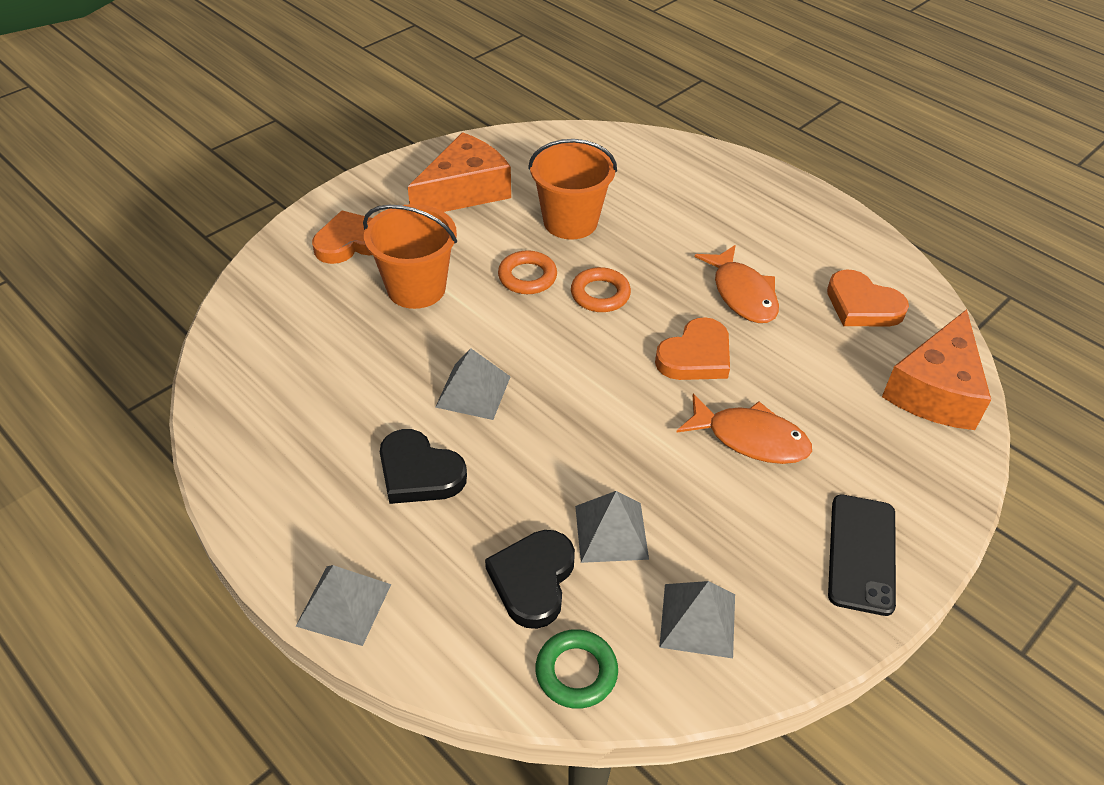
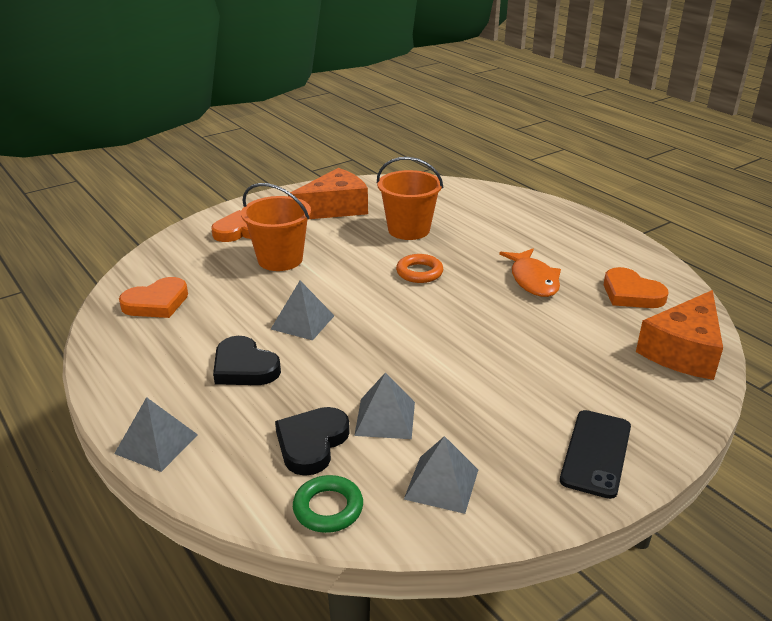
camera: 10 degrees right, 15 degrees down
orange ring [498,250,557,294] -> none
orange heart [655,317,730,380] -> orange heart moved to [119,277,188,318]
orange fish [676,394,812,464] -> none

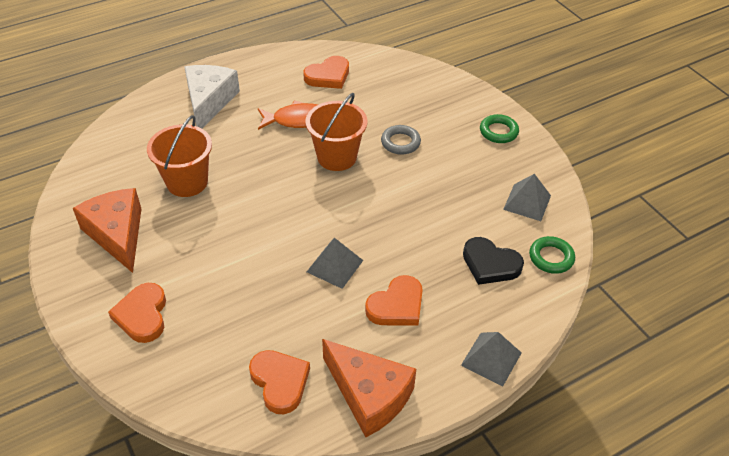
camera: 85 degrees left, 15 degrees up
black heart [213,336,281,385] -> orange heart [365,275,423,326]
orange bucket [241,183,311,271] -> orange bucket moved to [306,93,368,171]
grey pyramid [354,372,415,439] -> none
orange ring [396,254,443,283] -> none
black phone [560,410,631,499] -> green ring [480,114,519,143]
orange cheese [636,290,723,380] -> orange cheese moved to [322,339,416,437]
none -> white cheese [184,65,240,128]
none -> grey ring [381,125,421,155]

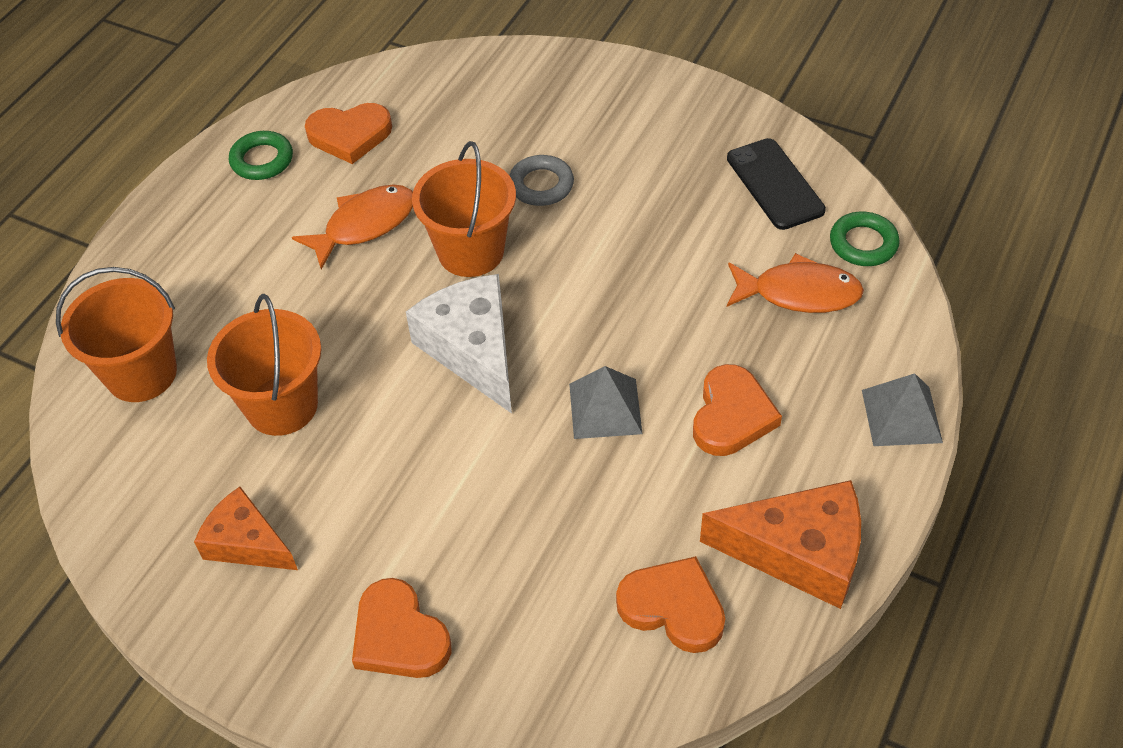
camera: 30 degrees left, 5 degrees up
orange cheese [73,188,141,273] -> orange cheese [194,487,298,570], size x0.65
white cheese [184,65,240,128] -> white cheese moved to [406,274,512,414]
orange heart [303,56,349,89] -> orange heart turned 60 degrees clockwise [305,103,392,164]
black heart [463,237,524,285] -> orange fish [727,253,864,313]
green ring [480,114,519,143] -> green ring moved to [229,131,293,180]
grey pyramid [503,174,551,221] -> black phone [727,138,826,230]
none -> orange bucket [56,267,177,402]

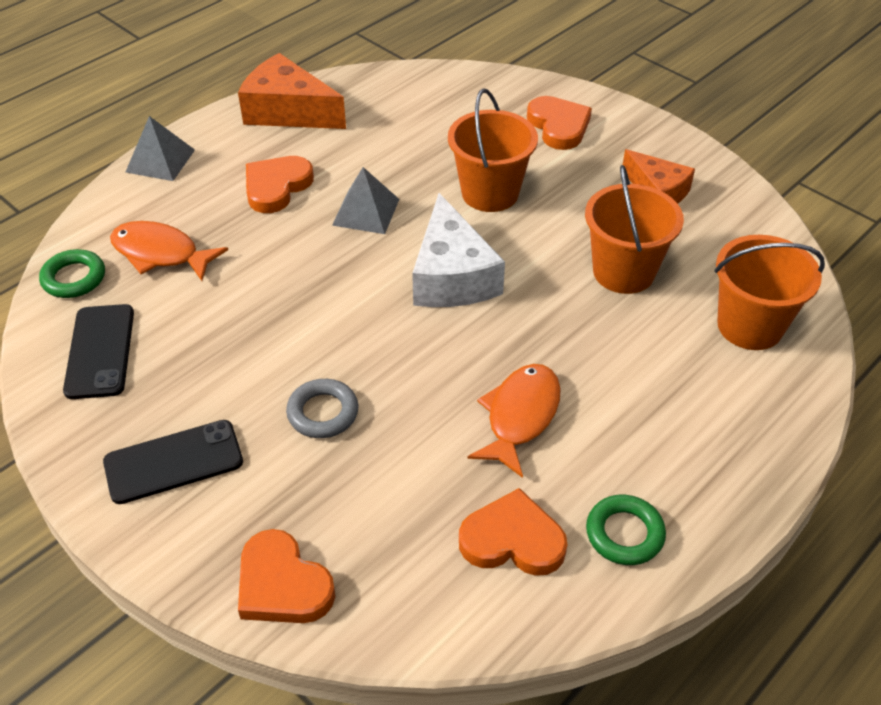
camera: 165 degrees left, 5 degrees down
orange fish [292,185,413,270] -> orange fish turned 135 degrees clockwise [468,364,561,478]
orange bucket [412,141,516,277] -> orange bucket moved to [448,88,538,212]
orange heart [616,556,725,653] -> orange heart moved to [238,529,335,623]
none -> black phone [103,420,243,504]

